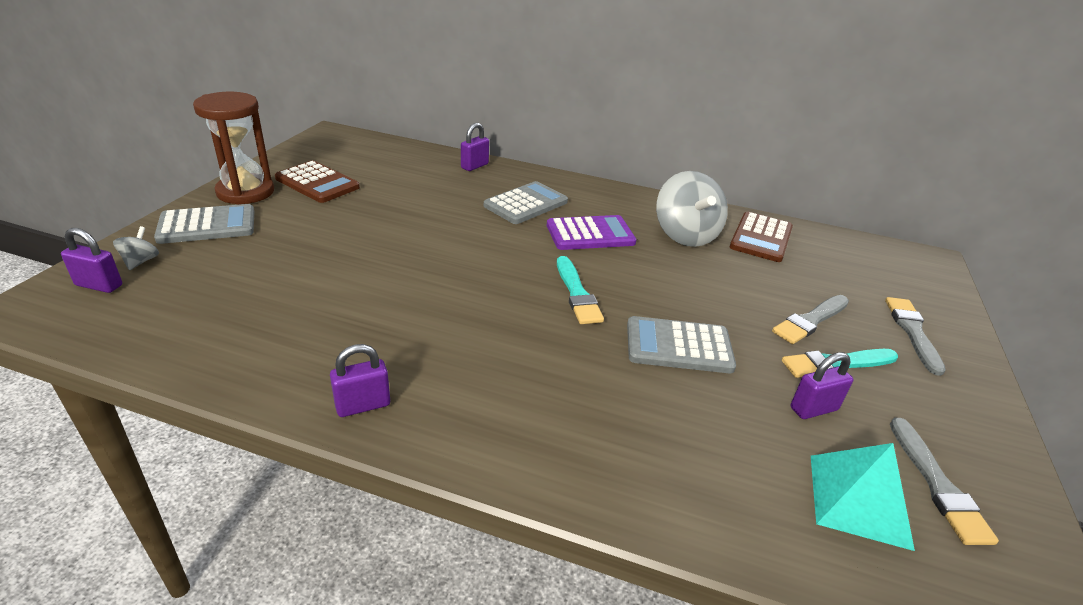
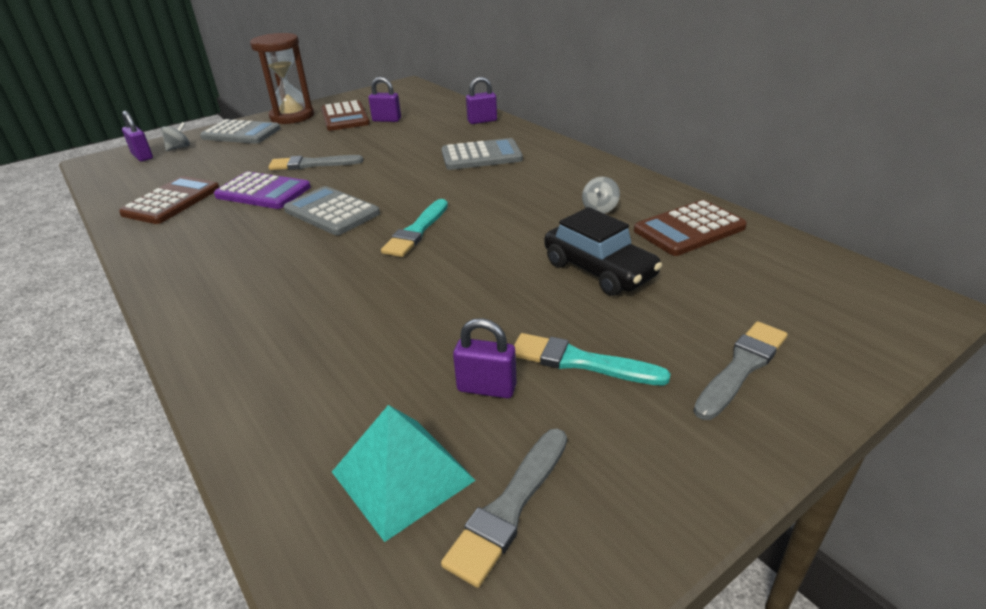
camera: 40 degrees right, 0 degrees up
purple padlock [330,344,390,417] -> purple padlock moved to [369,77,401,122]
purple calculator [547,215,637,250] -> purple calculator moved to [214,172,311,209]
grey calculator [627,316,736,373] -> grey calculator moved to [284,186,380,235]
grey spinning top [656,171,728,247] -> grey spinning top [582,177,620,214], size x0.44
grey brush [772,295,849,344] -> grey brush moved to [268,155,363,170]
none -> brown calculator [119,176,219,224]
none -> black car [544,207,662,296]

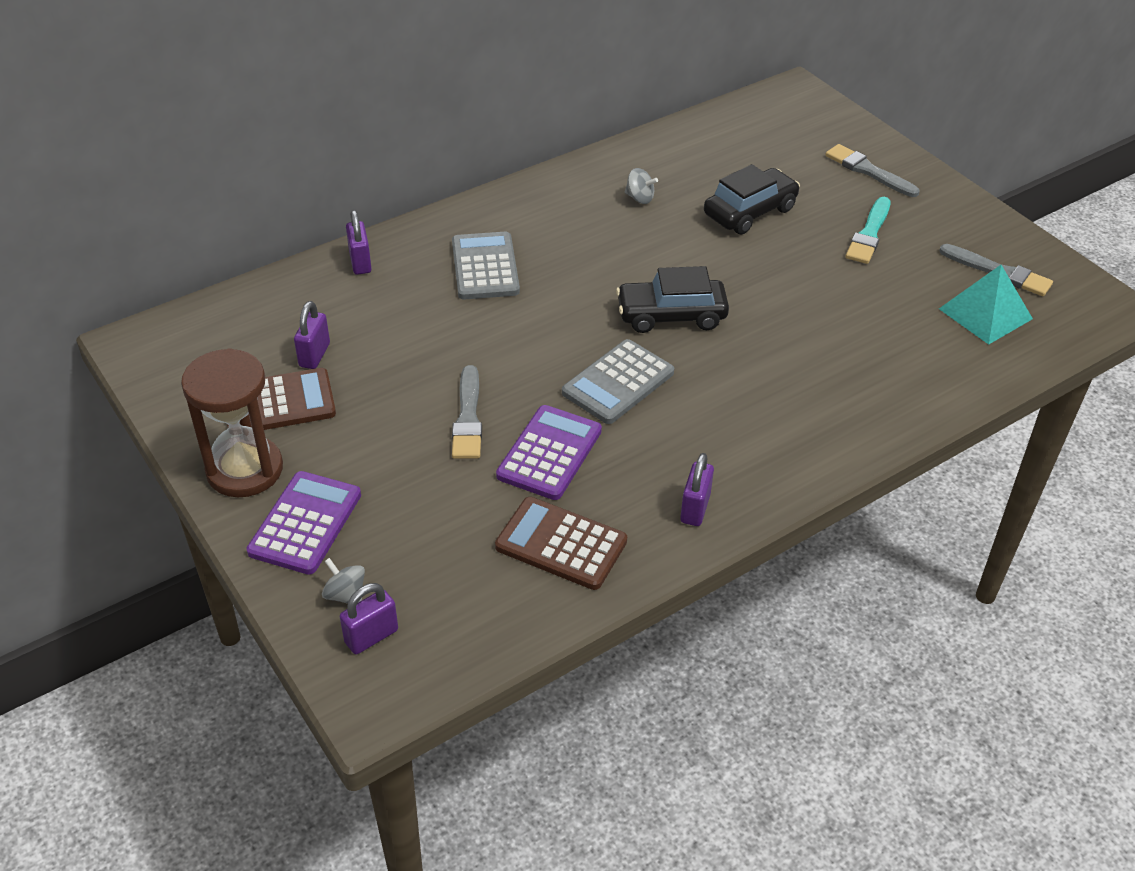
camera: 90 degrees left, 10 degrees up
grey calculator [200,119,281,144] -> purple calculator [247,471,361,575]
turquoise brush [381,199,448,257] -> black car [616,266,729,333]
purple padlock [453,318,516,398] -> purple padlock moved to [680,453,714,526]
brown calculator [634,200,747,256] -> none

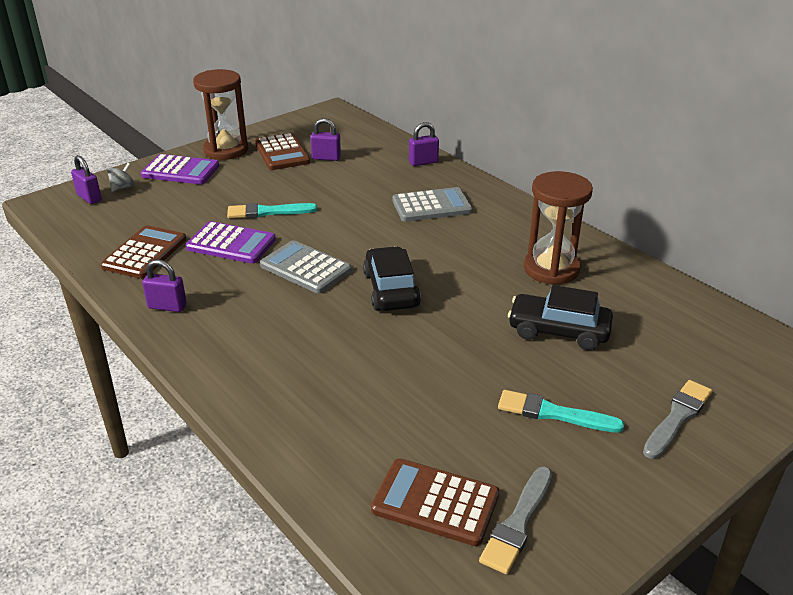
camera: 85 degrees right, 10 degrees down
grey brush [452,365,482,459] -> turquoise brush [227,203,318,218]
grey spinning top [625,168,658,204] -> brown hourglass [524,171,593,285]
black car [704,164,800,235] -> black car turned 150 degrees clockwise [508,285,613,350]
turquoise pyramid [939,265,1033,345] -> brown calculator [371,458,499,546]

